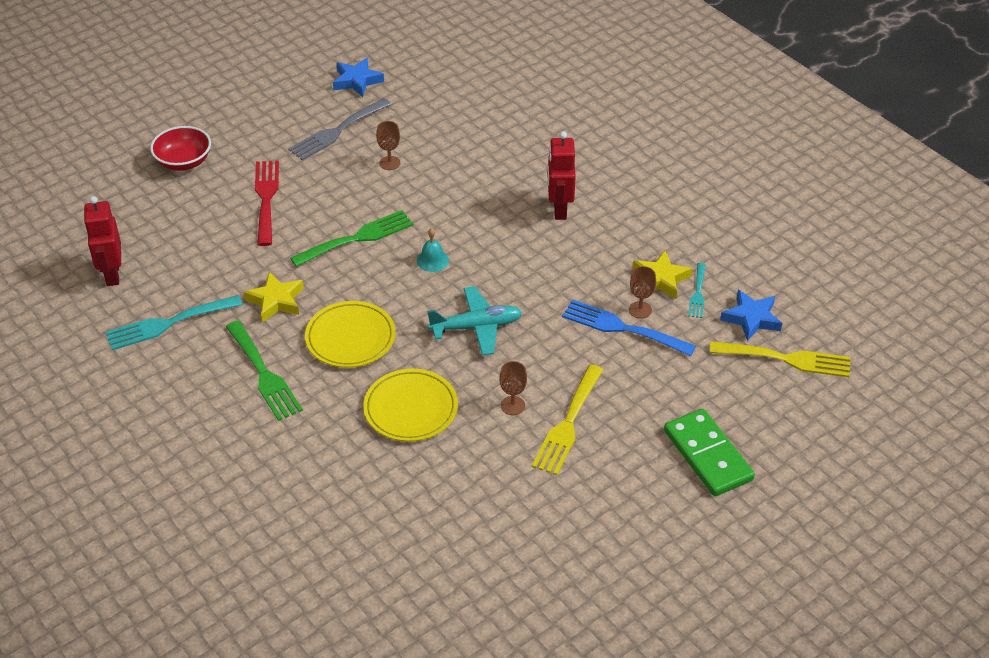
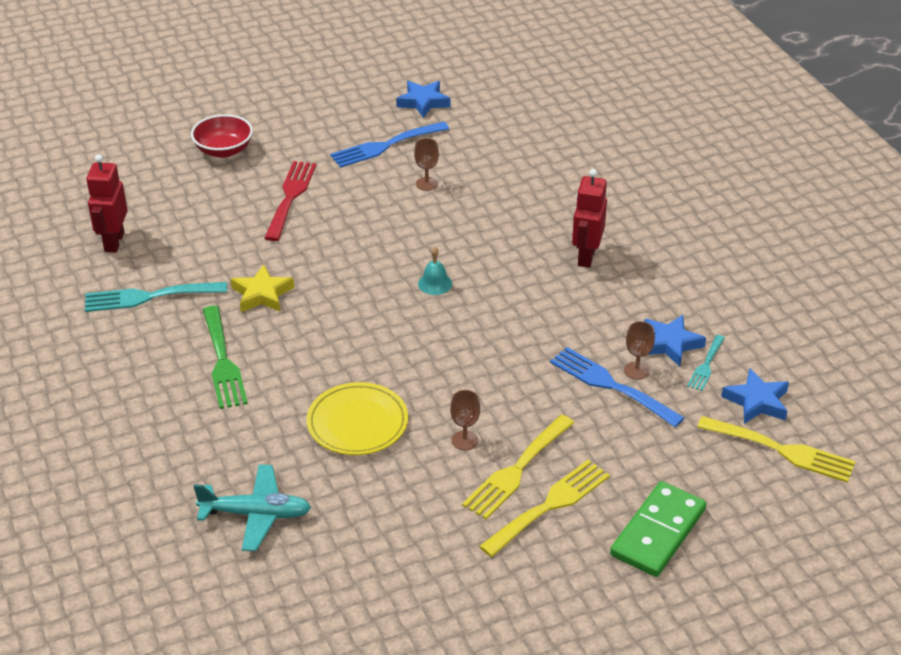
camera: 15 degrees right, 5 degrees down
grey fork [288,98,392,161] -> blue fork [330,121,449,168]
green fork [290,210,414,267] -> none
yellow plate [305,301,396,368] -> none
turquoise plane [427,286,522,356] -> turquoise plane moved to [193,464,311,551]
yellow star [633,251,692,299] -> blue star [644,315,706,367]
green domino [664,409,755,496] -> green domino turned 45 degrees clockwise [610,481,706,577]
none -> yellow fork [479,460,610,557]

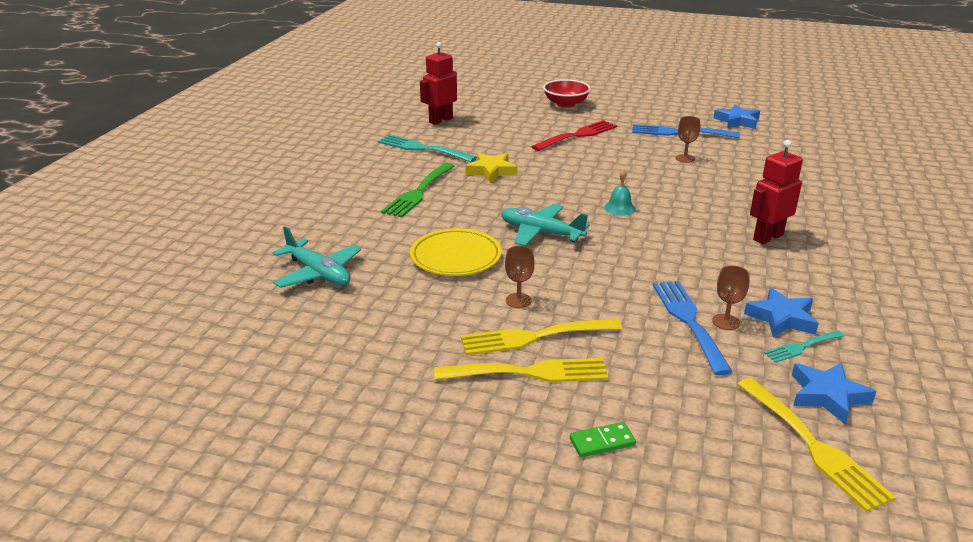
camera: 40 degrees right, 10 degrees down
green domino [610,481,706,577] -> green domino [570,422,636,457], size x0.48
none -> turquoise plane [501,204,590,246]

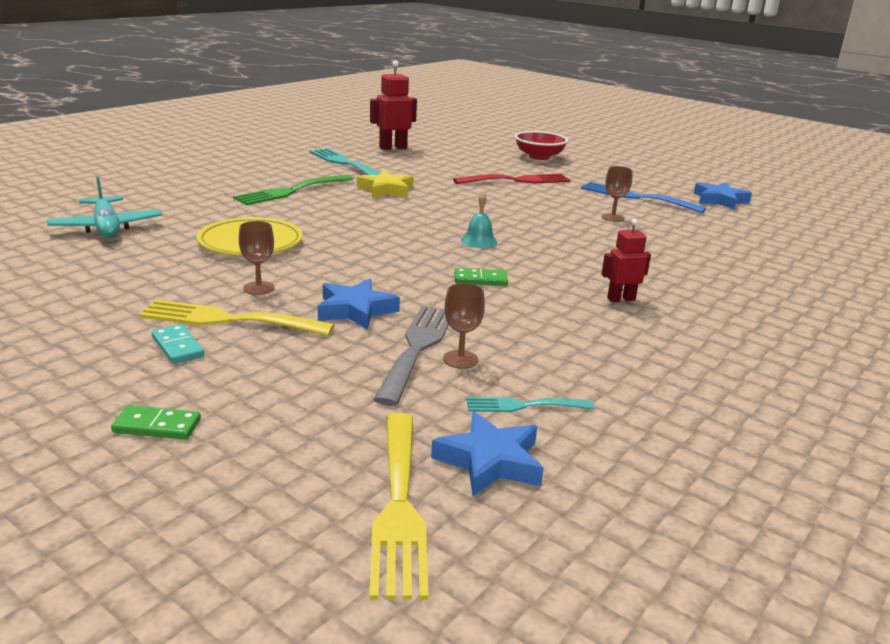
camera: 20 degrees right, 5 degrees down
yellow fork [434,358,609,382] -> turquoise domino [151,324,204,364]
turquoise plane [501,204,590,246] -> none
blue fork [653,281,732,375] -> grey fork [373,306,449,406]
blue star [744,287,819,337] -> blue star moved to [318,279,400,330]
red robot [750,140,803,244] -> red robot [601,219,651,302], size x0.63
none -> green domino [454,268,508,286]

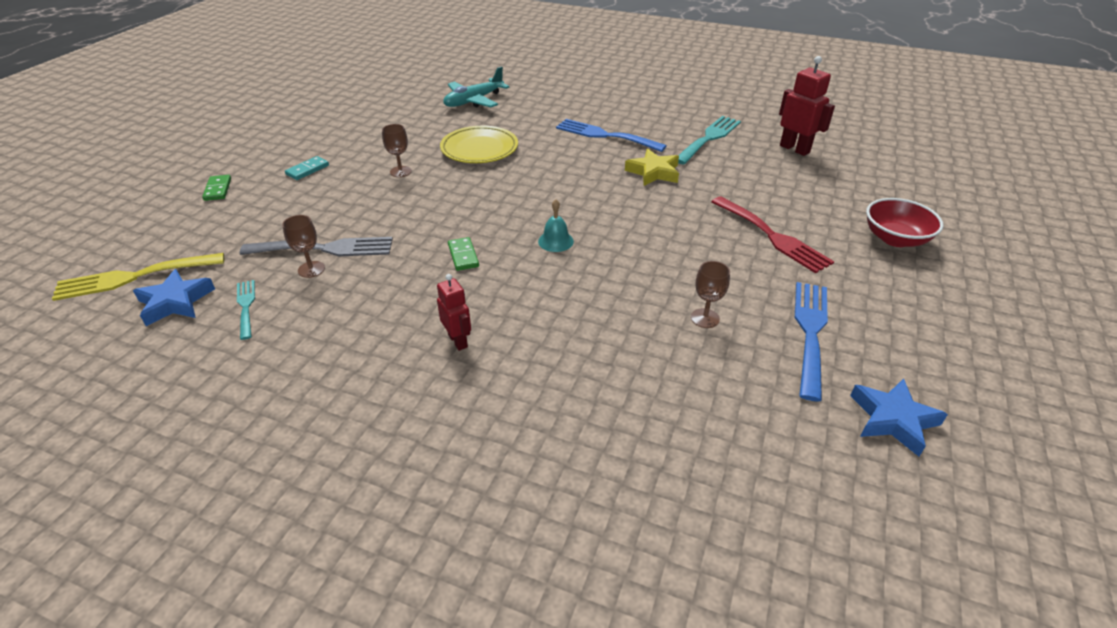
camera: 75 degrees right, 15 degrees up
yellow fork [138,300,335,336] -> none
green fork [233,175,353,205] -> blue fork [556,119,667,152]
blue star [318,279,400,330] -> none

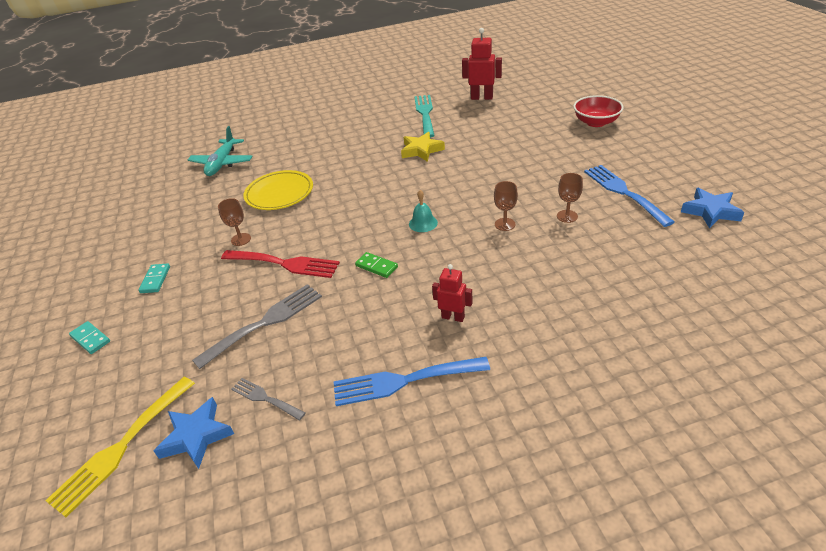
camera: 35 degrees left, 0 degrees up
green domino [202,175,231,201] -> turquoise domino [69,321,110,354]
turquoise fork [237,280,255,340] -> grey fork [231,378,305,420]
brown goblet [282,215,325,278] -> brown goblet moved to [494,181,518,231]
blue fork [556,119,667,152] -> blue fork moved to [333,357,490,406]
red fork [711,196,834,273] -> red fork moved to [221,250,340,278]

